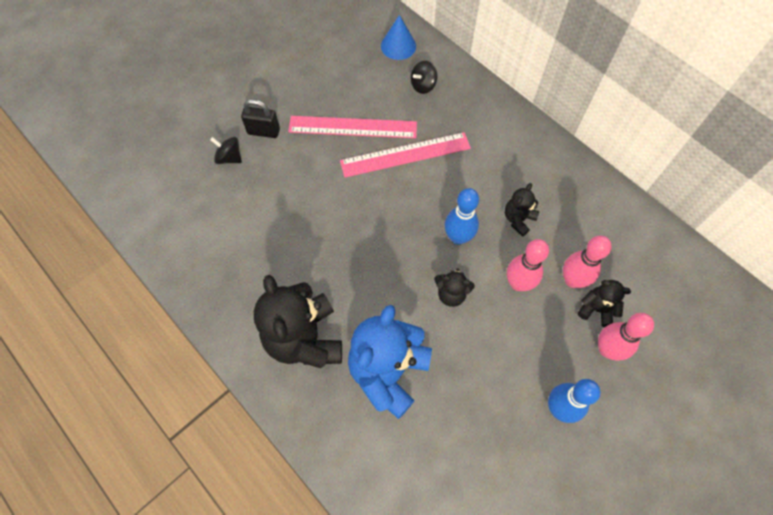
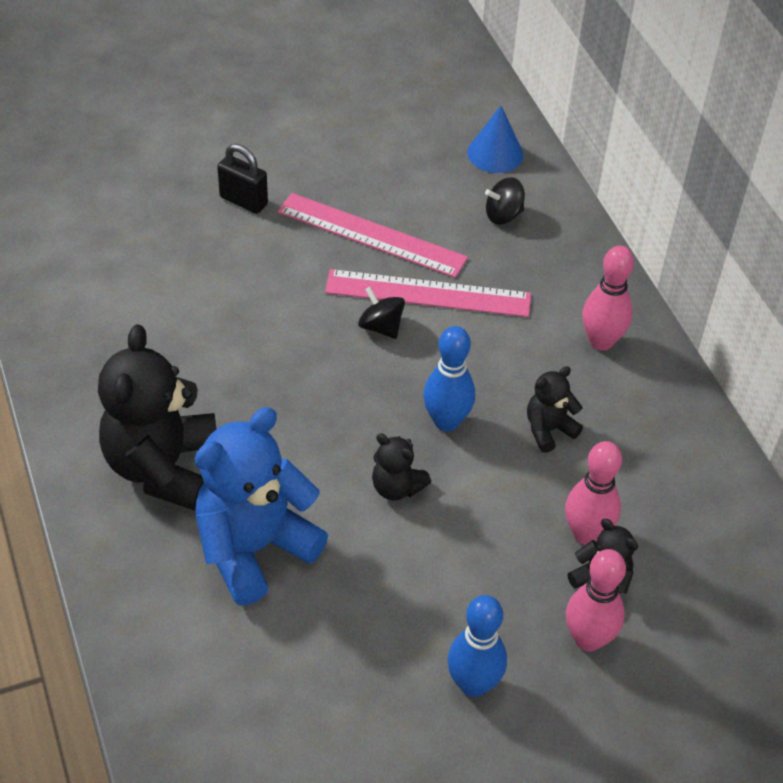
camera: 20 degrees right, 15 degrees down
black spinning top [210,137,242,164] -> black spinning top moved to [358,287,405,339]
pink bowling pin [507,239,549,291] -> pink bowling pin moved to [582,245,634,351]

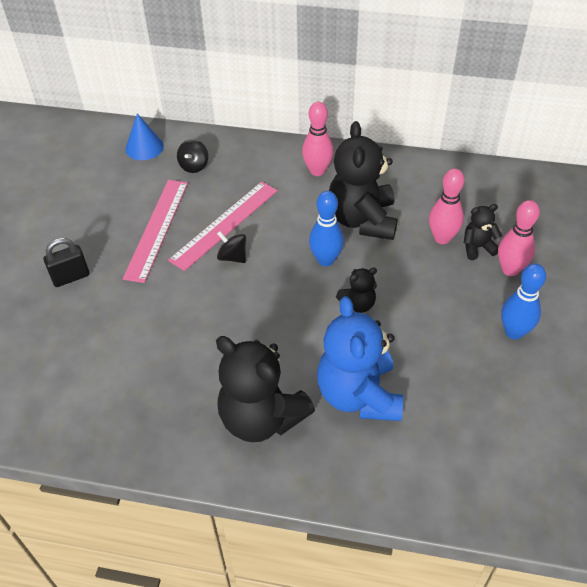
camera: 55 degrees left, 0 degrees up
pink ruler [277,193,468,278] -> pink ruler turned 45 degrees counterclockwise [123,180,188,283]
black spinning top [358,287,405,339] -> black spinning top turned 45 degrees clockwise [217,231,246,263]
black teddy bear [527,366,583,453] -> black teddy bear [329,121,398,240], size x2.08

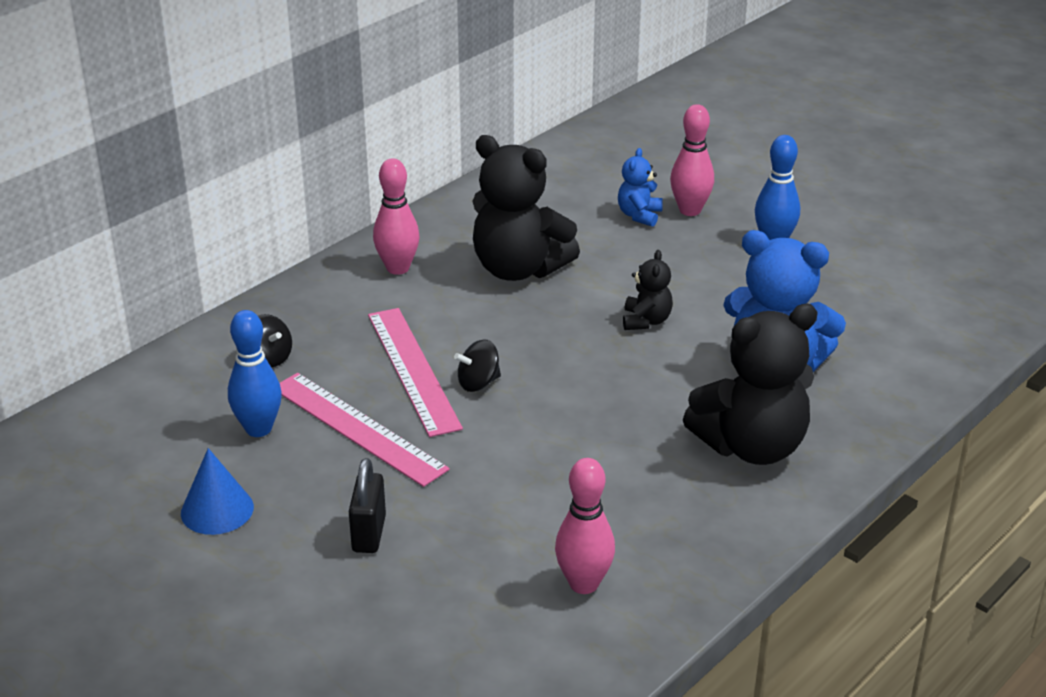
camera: 60 degrees left, 15 degrees down
blue cone [125,114,164,160] -> blue cone moved to [181,448,254,535]
blue bowling pin [309,191,344,266] -> blue bowling pin moved to [228,310,282,437]
pink bowling pin [429,168,465,244] -> pink bowling pin moved to [555,458,615,594]
black teddy bear [464,204,502,260] -> blue teddy bear [618,148,663,227]

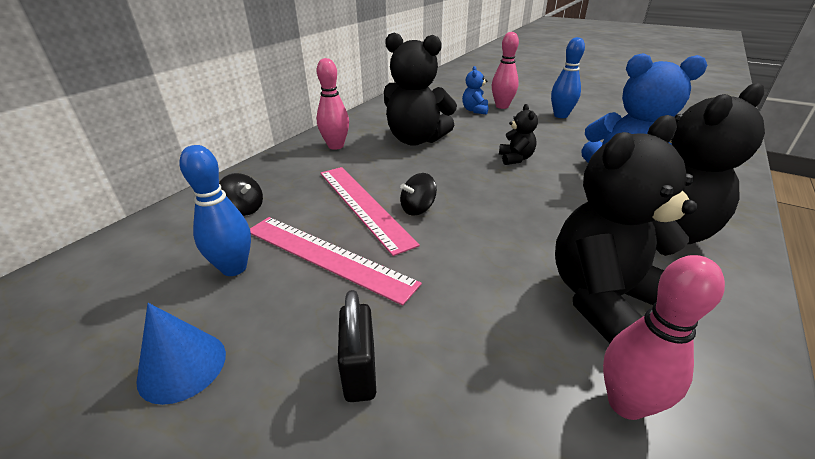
camera: 10 degrees left, 0 degrees up
none -> black teddy bear [555,115,698,343]

